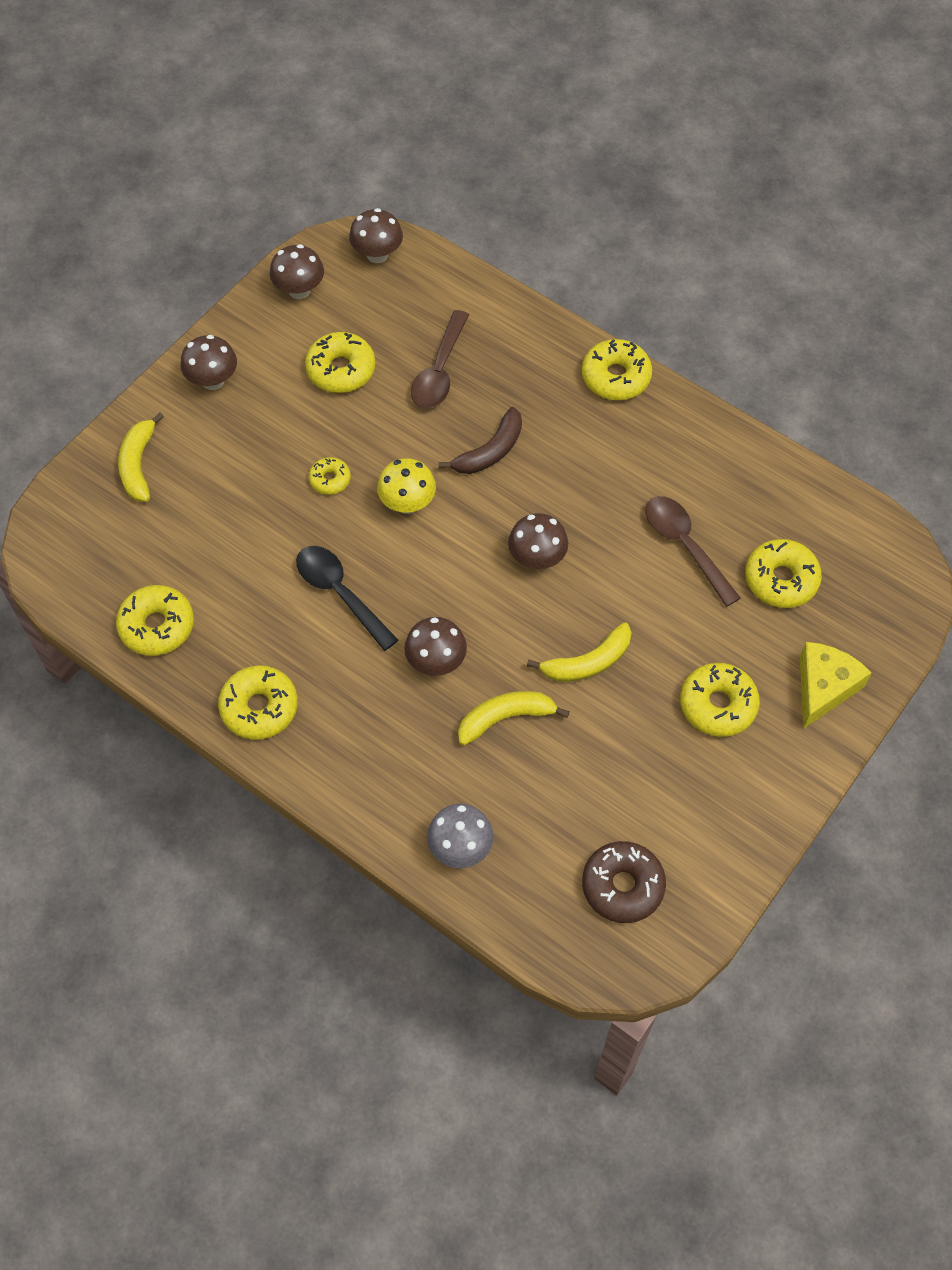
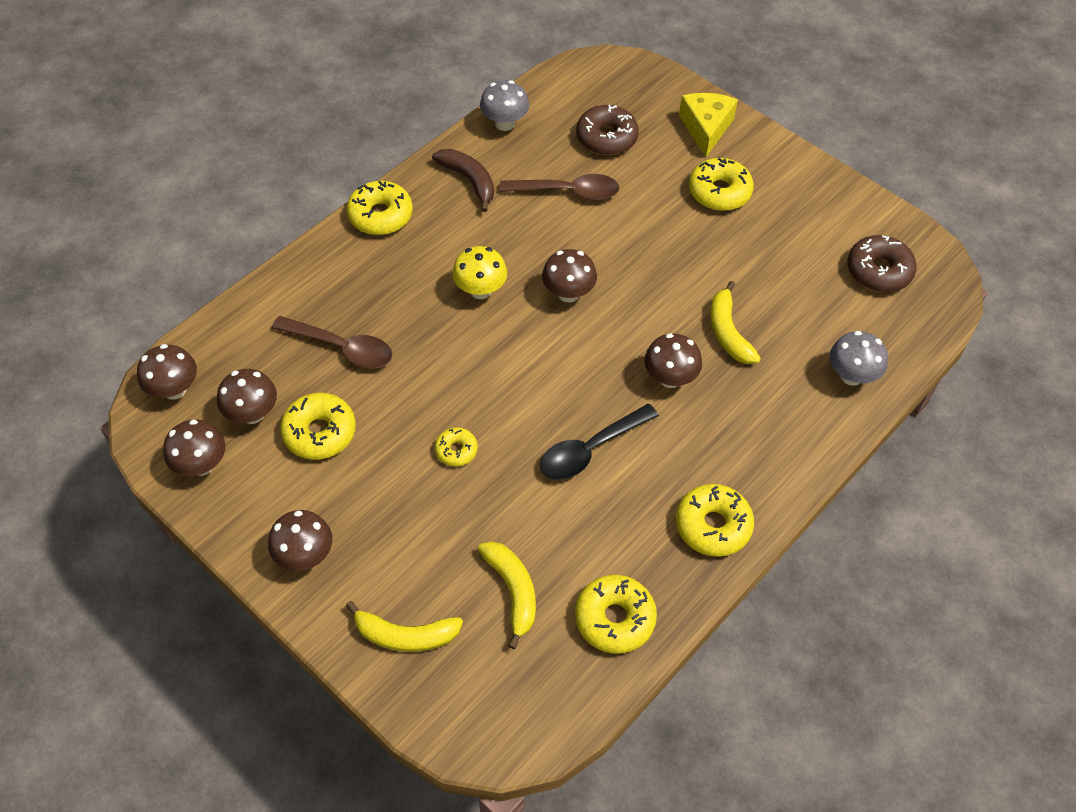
camera: 85 degrees left, 5 degrees down
yellow mushroom [377,458,436,514] -> yellow mushroom moved to [452,246,507,299]
brown banana [438,407,522,474] -> brown banana moved to [432,149,494,212]
yellow banana [527,622,632,682] -> yellow banana moved to [478,541,536,649]
brown spoon [646,496,740,607] -> brown spoon turned 150 degrees counterclockwise [499,174,619,200]
yellow donut [745,539,822,608] -> brown donut [576,105,639,155]
yellow cheese [800,642,872,729] -> yellow cheese turned 60 degrees clockwise [679,93,738,157]
none -> brown mushroom [217,369,277,424]
none -> grey mushroom [480,80,529,131]

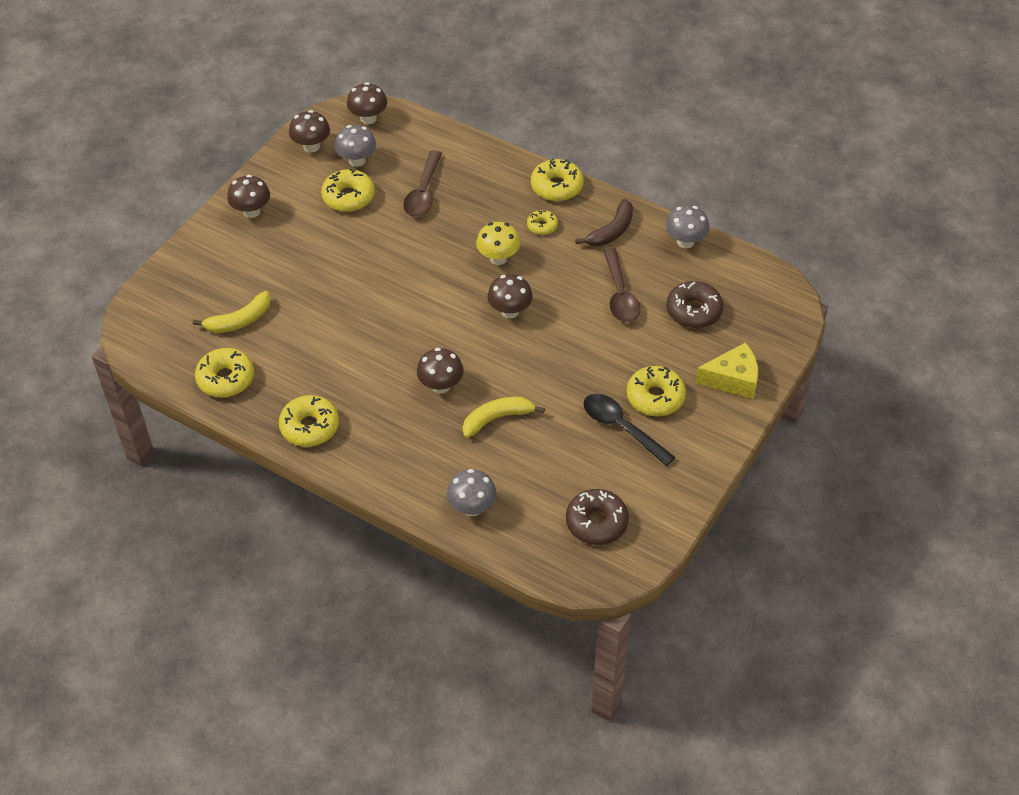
camera: 80 degrees right, 5 degrees down
brown mushroom [217,369,277,424] -> grey mushroom [335,125,376,167]
yellow banana [346,601,463,652] -> none
yellow donut [435,427,478,467] -> yellow donut moved to [527,210,558,235]
black spoon [540,404,659,480] -> black spoon moved to [583,394,676,466]

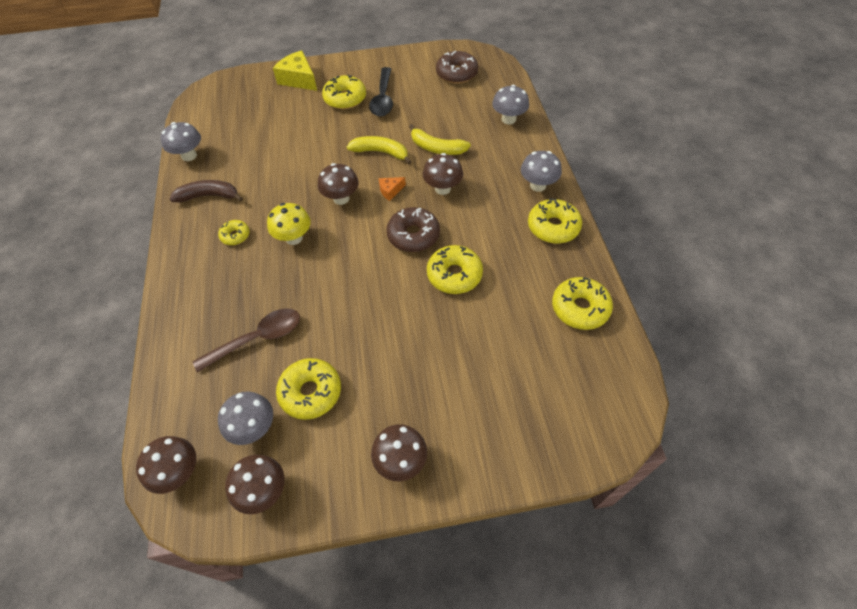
camera: 130 degrees left, 5 degrees up
yellow banana [193,291,271,333] -> yellow banana moved to [347,136,412,164]
yellow donut [531,159,584,201] -> yellow donut moved to [427,245,483,294]
brown spoon [603,248,641,323] -> none
brown donut [666,281,724,328] -> brown donut moved to [386,207,440,252]
none -> orange cheese [379,177,406,201]
none -> grey mushroom [521,151,562,192]

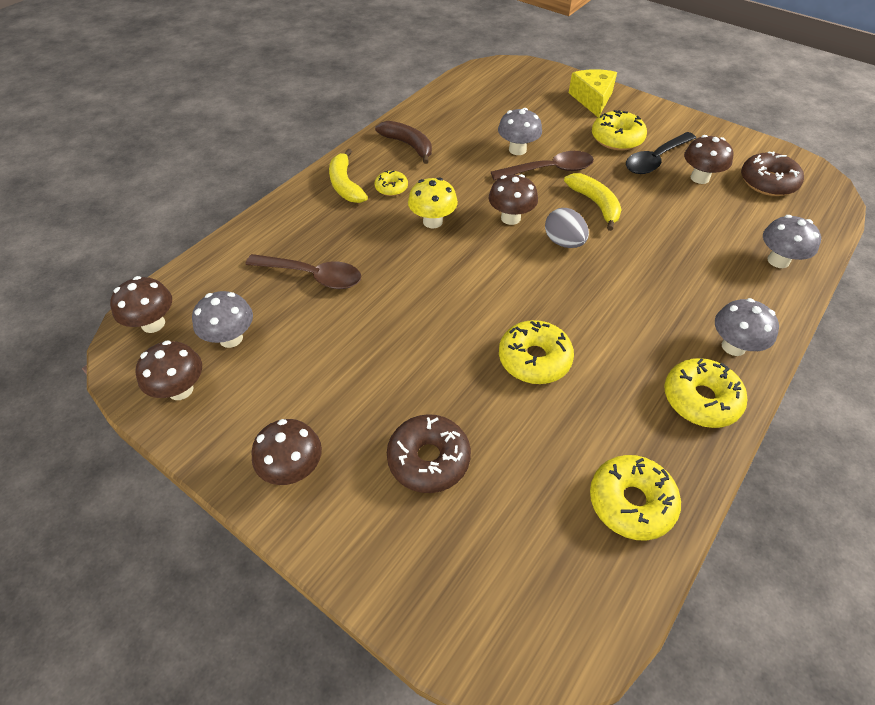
camera: 45 degrees right, 5 degrees down
grey mushroom [161,122,201,161] -> grey mushroom moved to [498,108,542,155]
yellow donut [276,358,341,420] -> none
orange cheese [379,177,406,201] -> grey egg [545,208,589,248]
brown donut [386,207,440,252] -> brown donut moved to [387,414,471,493]
yellow banana [409,124,471,155] -> yellow banana moved to [329,149,368,203]
brown mushroom [423,153,463,195] -> brown mushroom moved to [684,135,733,184]
none -> brown spoon [491,151,594,180]

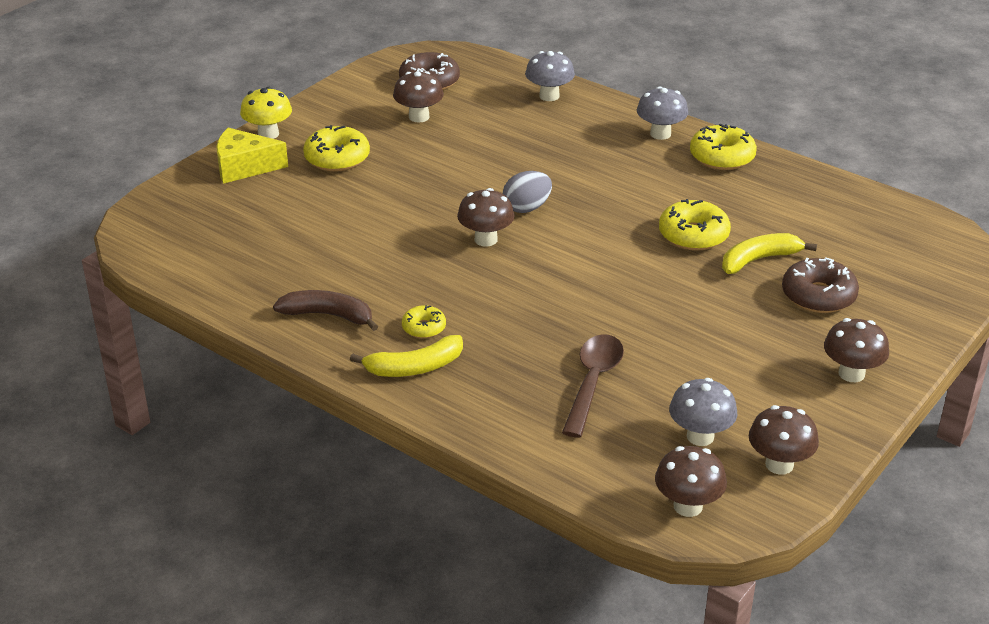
camera: 90 degrees left, 15 degrees down
brown banana [375,121,432,164] -> brown banana turned 60 degrees clockwise [273,290,378,331]
yellow mushroom [408,177,458,229] -> yellow mushroom moved to [240,87,292,139]
brown spoon [491,151,594,180] -> none
grey mushroom [498,108,542,155] -> none
yellow banana [564,173,622,231] -> yellow banana moved to [722,233,817,274]
yellow donut [590,455,681,541] -> none
black spoon [626,132,696,174] -> none

